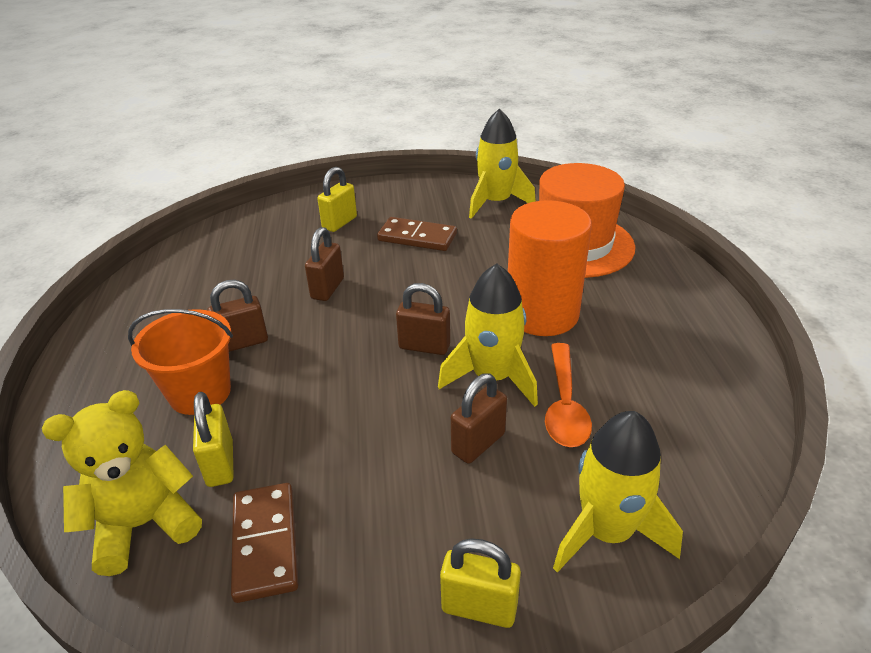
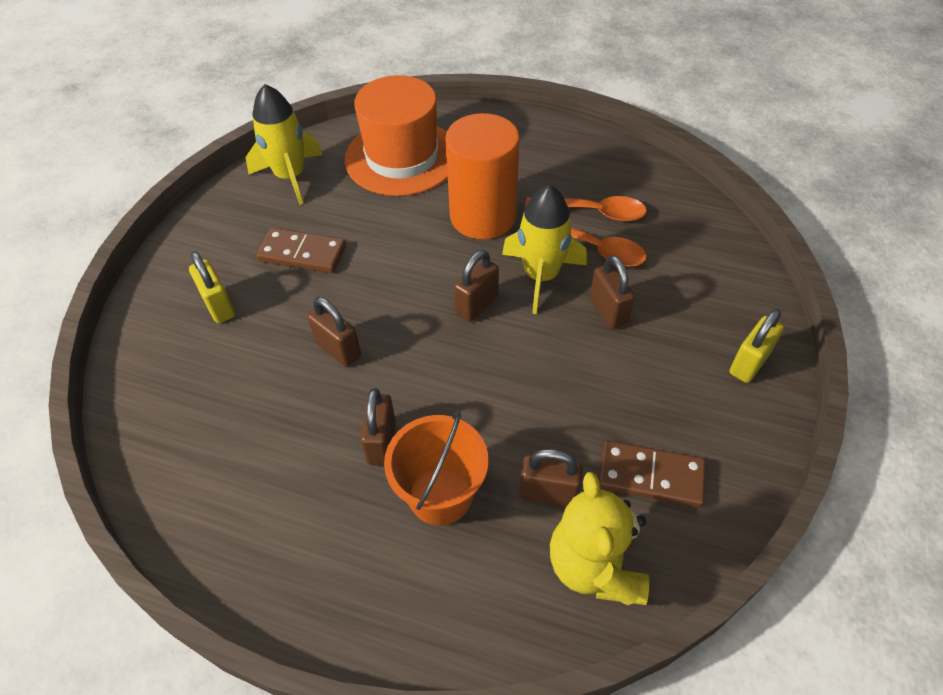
camera: 65 degrees left, 15 degrees up
yellow padlock [193,392,233,487] -> brown padlock [519,449,583,507]
brown domino [377,217,457,251] -> brown domino turned 60 degrees clockwise [256,228,346,273]
yellow rocket [553,411,683,572] -> none
none -> orange spoon [525,196,647,222]

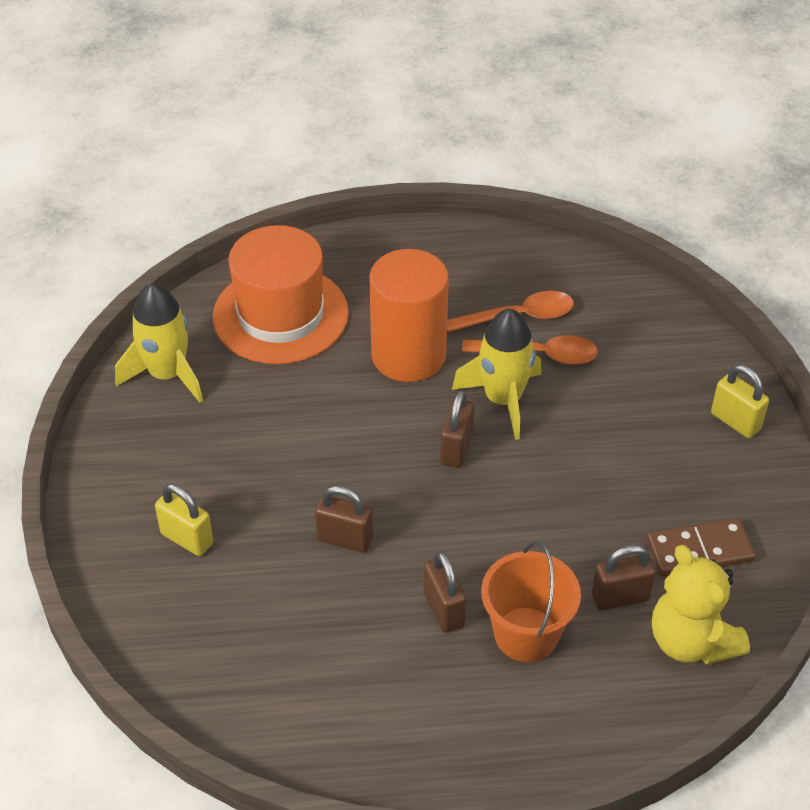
camera: 25 degrees left, 5 degrees down
brown domino [256,228,346,273] -> none
brown padlock [590,255,635,330] -> none
yellow padlock [729,309,784,383] -> yellow padlock turned 60 degrees counterclockwise [711,365,769,438]

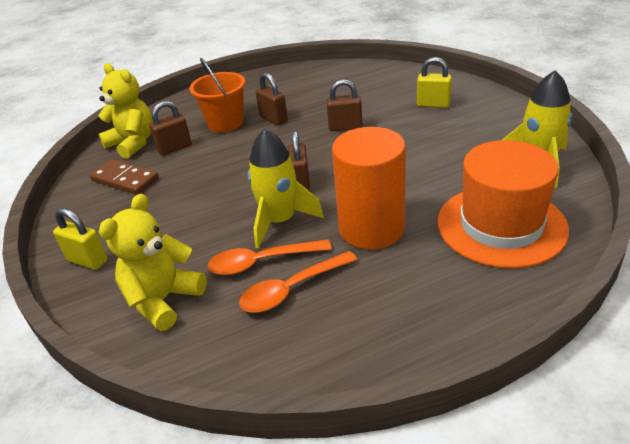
camera: 165 degrees right, 10 degrees down
brown domino [646,518,755,577] -> brown domino turned 60 degrees clockwise [90,159,159,195]
none -> yellow teddy bear [99,194,207,331]

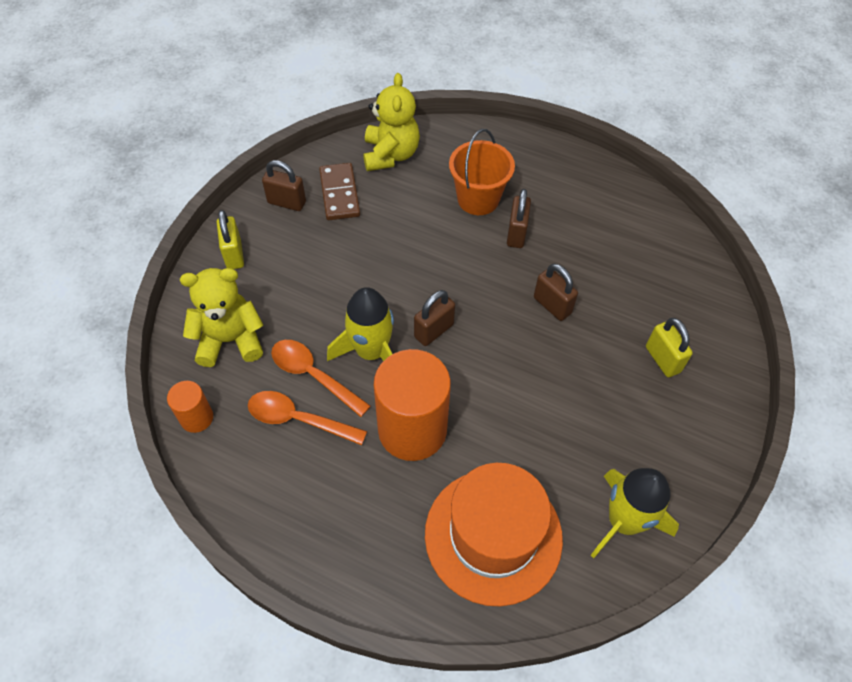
camera: 45 degrees right, 20 degrees up
brown padlock [150,101,192,156] -> brown padlock moved to [262,160,306,211]
none -> orange cylinder [167,381,213,433]

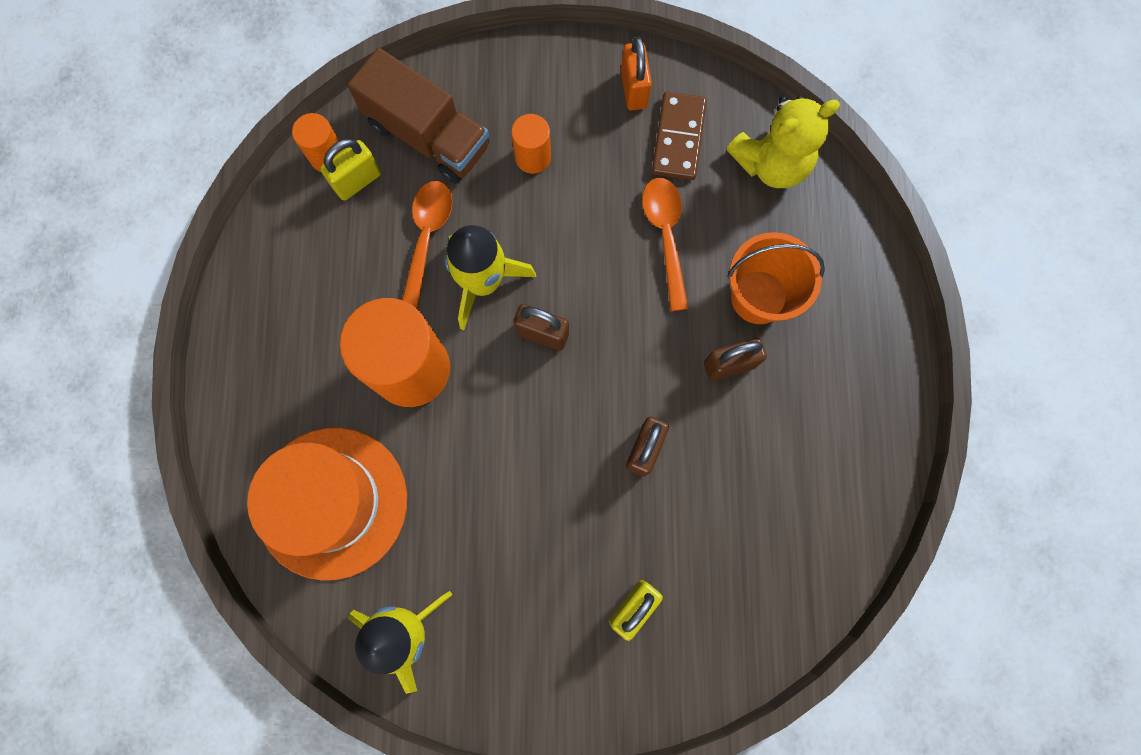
camera: 65 degrees right, 20 degrees up
yellow teddy bear [180,268,263,367] -> brown truck [348,48,489,184]
yellow padlock [217,210,244,269] -> yellow padlock moved to [320,139,381,201]
orange spoon [248,391,367,445] -> orange spoon moved to [642,178,689,311]
brown padlock [262,160,306,211] -> orange padlock [621,37,652,110]
brown domino [319,163,360,220] -> brown domino turned 45 degrees counterclockwise [652,91,707,180]
none -> orange cylinder [511,114,551,174]

